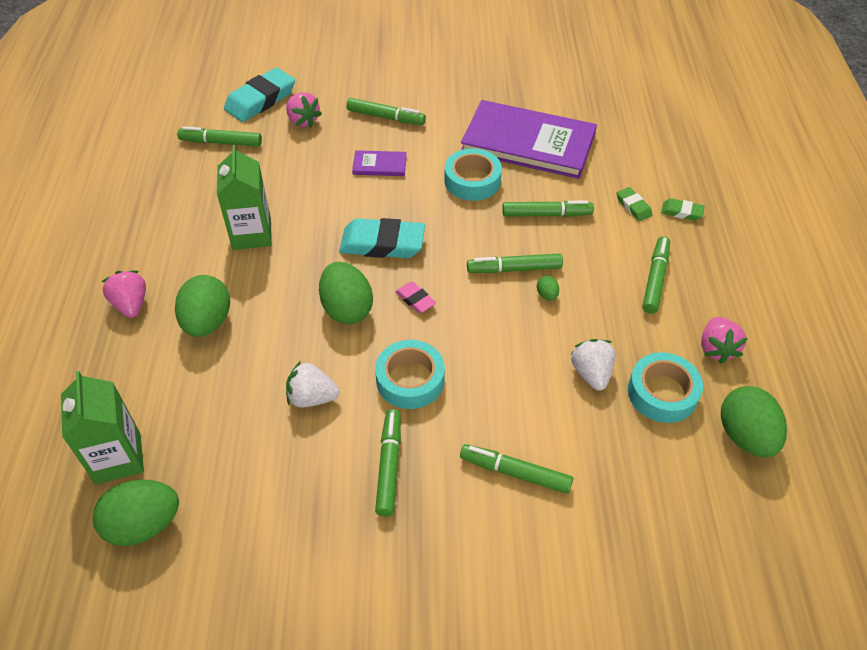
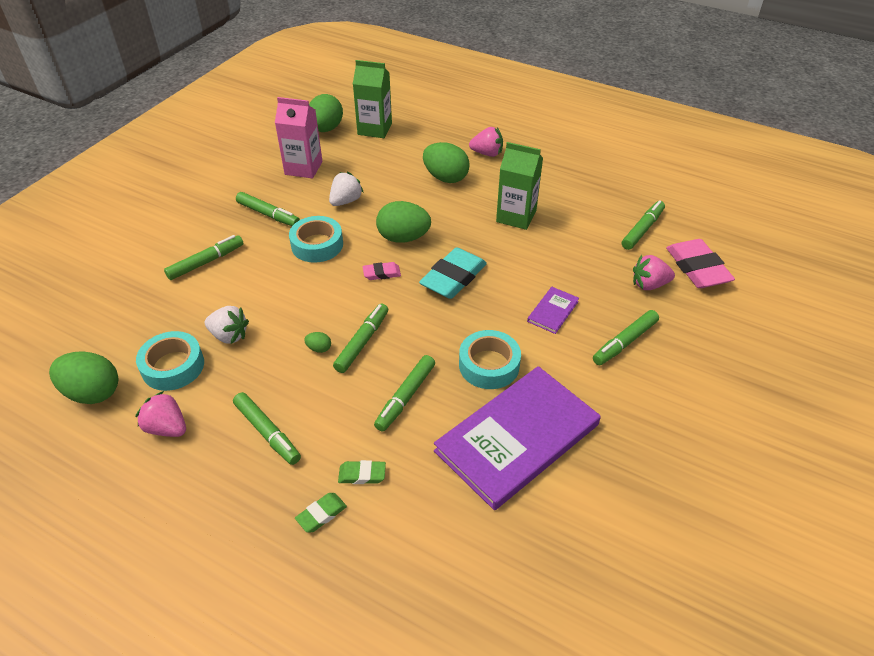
camera: 120 degrees right, 5 degrees down
turquoise eraser [224,67,295,122] -> pink eraser [666,239,735,288]
none -> pink carton [275,97,323,178]

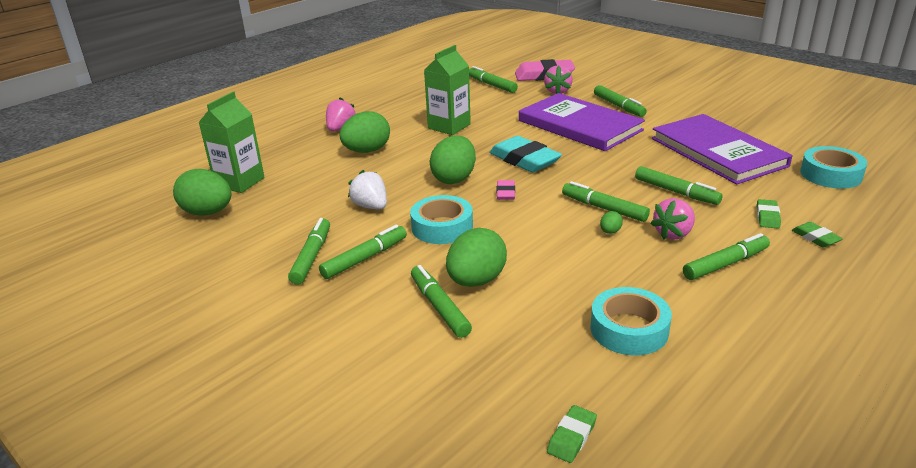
camera: 75 degrees left, 15 degrees down
green egg [49,351,119,404] -> green egg moved to [446,228,507,287]
pink strawberry [135,391,186,437] -> pink strawberry moved to [650,198,695,240]
white strawberry [205,306,249,344] -> none
pink carton [275,97,323,178] -> none
turquoise tape [459,330,521,389] -> turquoise tape moved to [800,146,867,189]
purple book [527,287,579,334] -> purple book [519,93,645,151], size x2.39
none -> green marker [288,218,330,285]
none -> green eraser [547,405,597,463]

